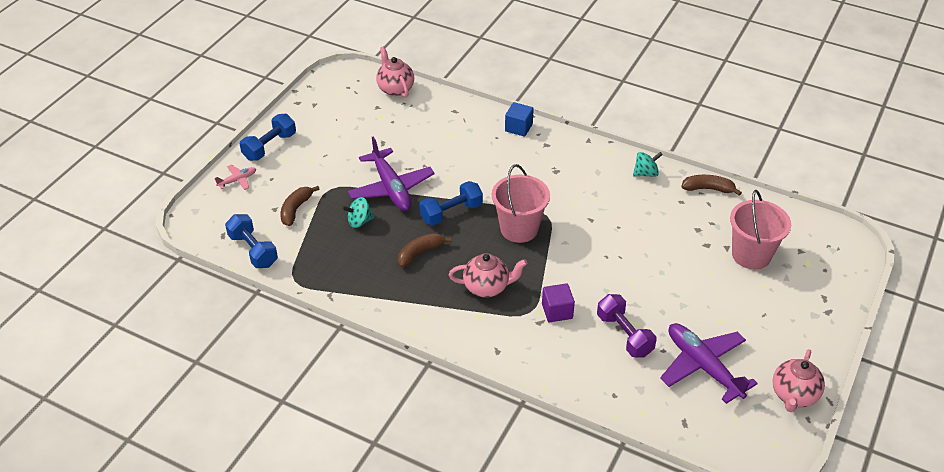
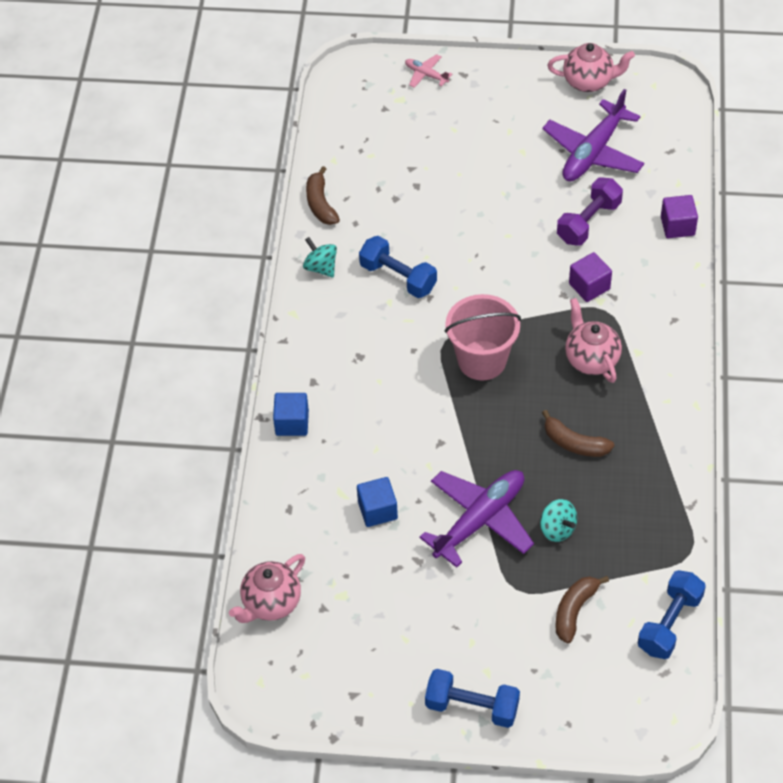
camera: 110 degrees left, 10 degrees up
pink plane [214,164,256,190] -> pink plane moved to [405,54,452,88]
brown banana [280,186,320,226] -> brown banana turned 120 degrees clockwise [555,576,609,643]
blue dumbbell [419,181,483,226] -> blue dumbbell moved to [359,236,437,298]
pink bucket [730,190,791,270] -> none
none -> blue cube [357,477,398,527]
none -> purple cube [661,195,698,238]

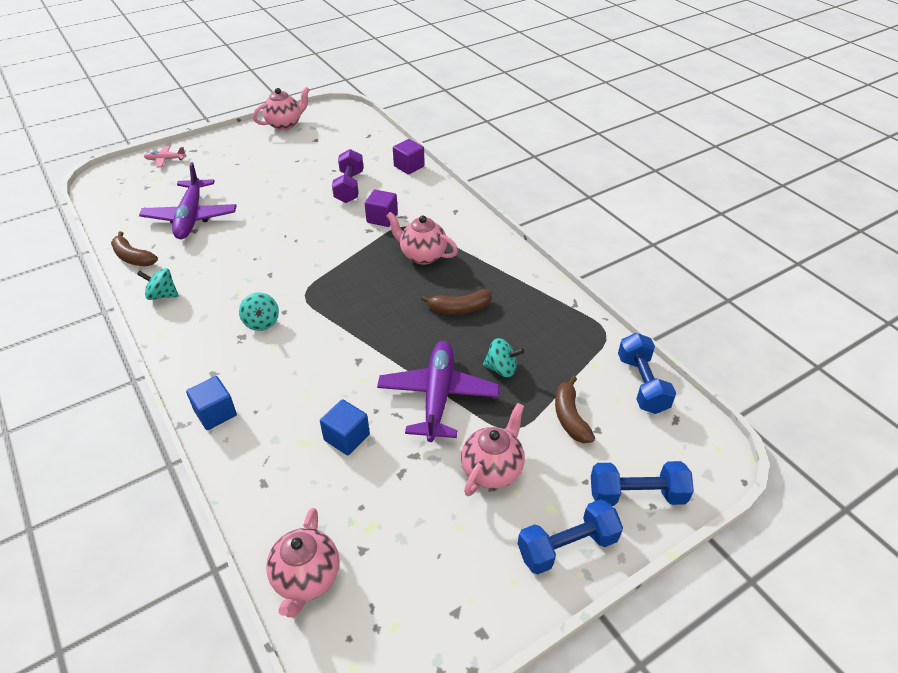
camera: 40 degrees left, 10 degrees down
blue dumbbell [359,236,437,298] -> blue dumbbell moved to [591,461,694,506]
pink bucket [444,294,521,380] -> none
purple plane [543,89,644,181] -> purple plane moved to [139,162,237,239]
none -> turquoise spinning top [239,293,279,331]
none -> pink teapot [461,403,525,496]

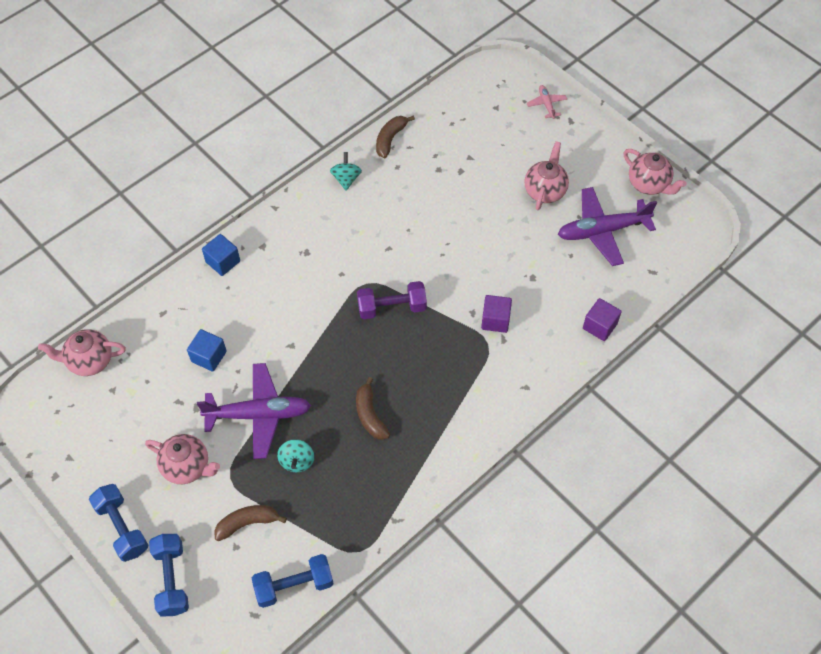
camera: 80 degrees right, 15 degrees up
purple plane [139,162,237,239] -> purple plane moved to [558,187,657,266]
turquoise spinning top [239,293,279,331] -> none
purple dumbbell [332,149,363,203] -> purple dumbbell moved to [357,281,427,319]
pink teapot [386,212,458,264] -> pink teapot moved to [524,141,569,210]

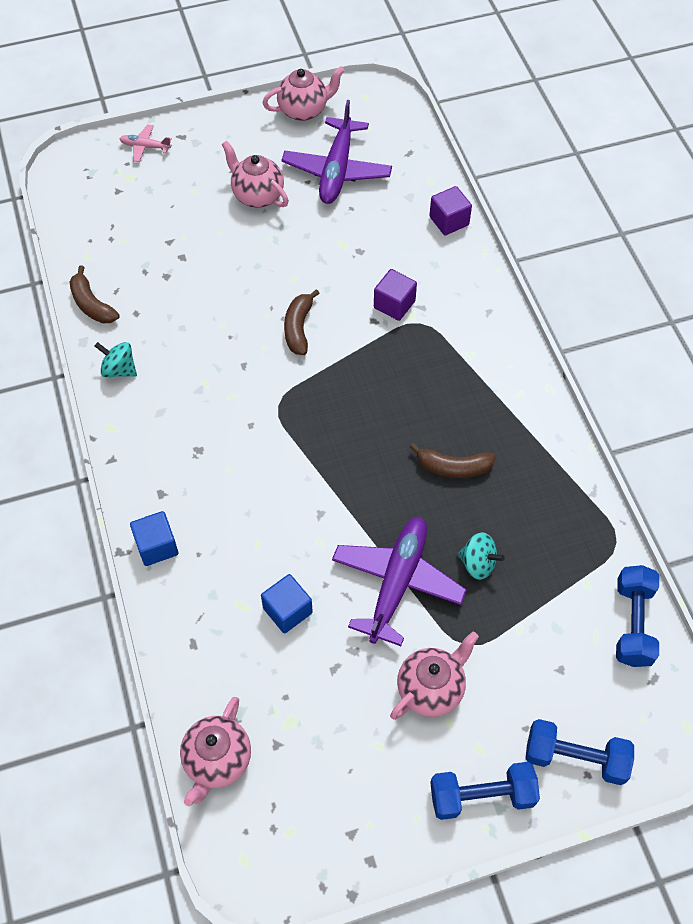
camera: 65 degrees left, 0 degrees up
brown banana [214,505,287,541] -> brown banana moved to [284,289,320,355]
purple dumbbell [357,281,427,319] -> none

